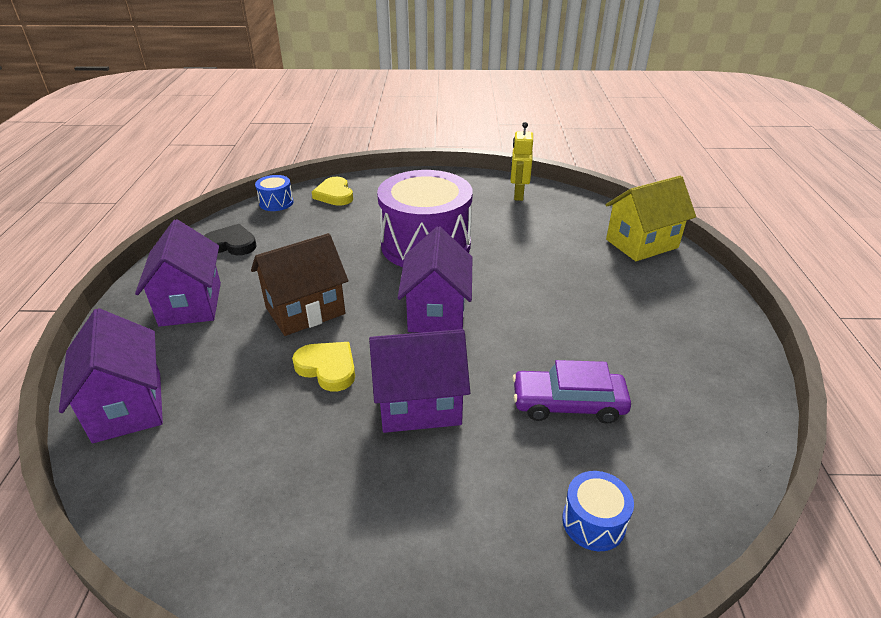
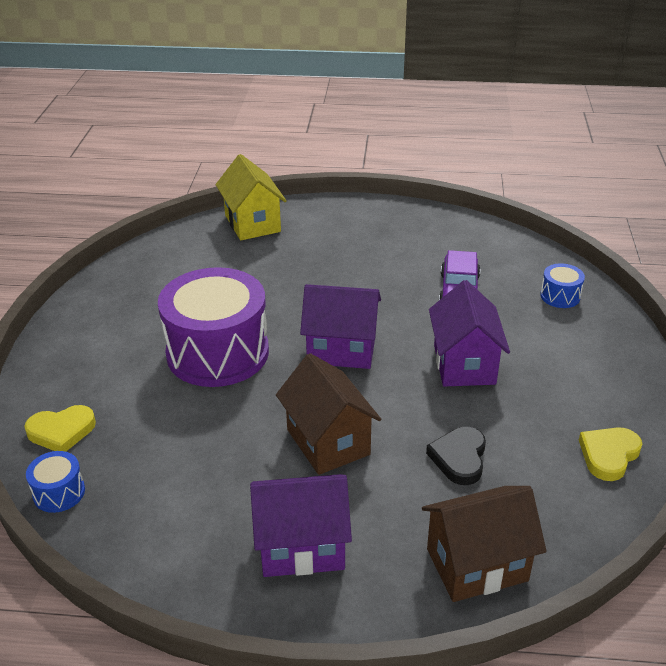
camera: 85 degrees left, 0 degrees up
purple house [59,308,163,443] -> brown house [422,486,546,602]
black heart [204,224,257,255] -> black heart moved to [426,427,486,485]
yellow heart [292,342,355,391] -> yellow heart moved to [579,427,642,481]
yellow robot [510,122,533,201] -> none

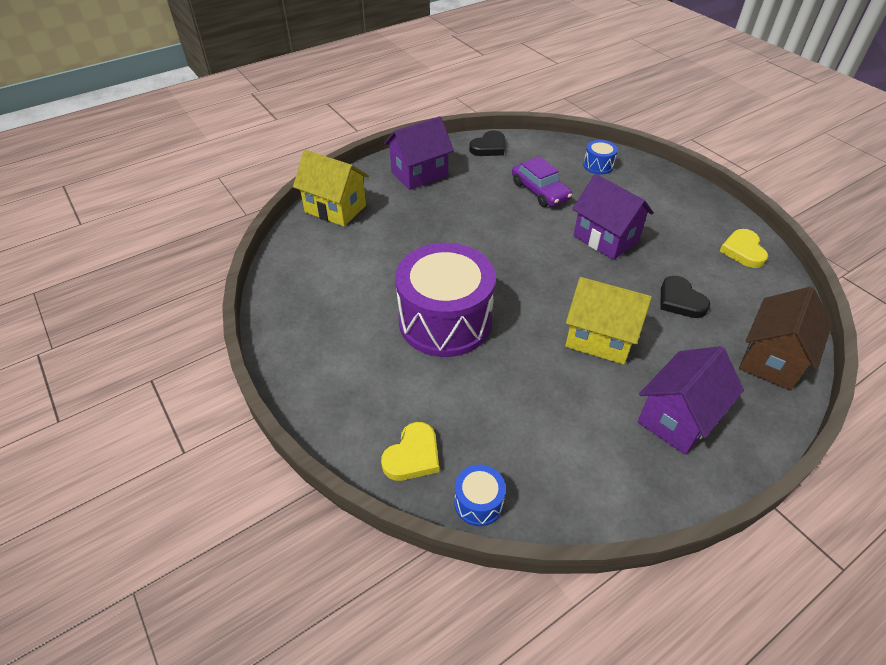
camera: 40 degrees left, 10 degrees up
brown house [276,353,381,475] -> yellow house [565,277,652,365]
purple house [300,284,381,369] -> purple house moved to [384,116,454,190]
none -> black heart [469,130,505,156]

